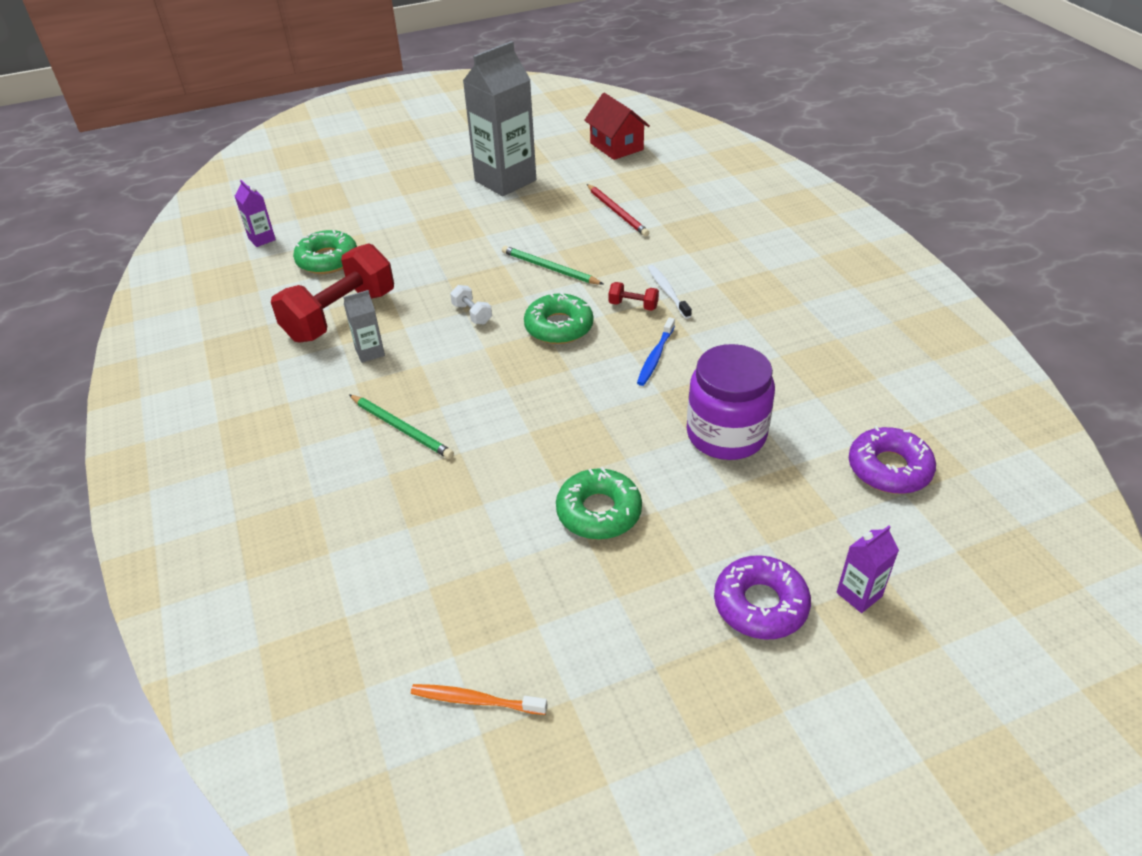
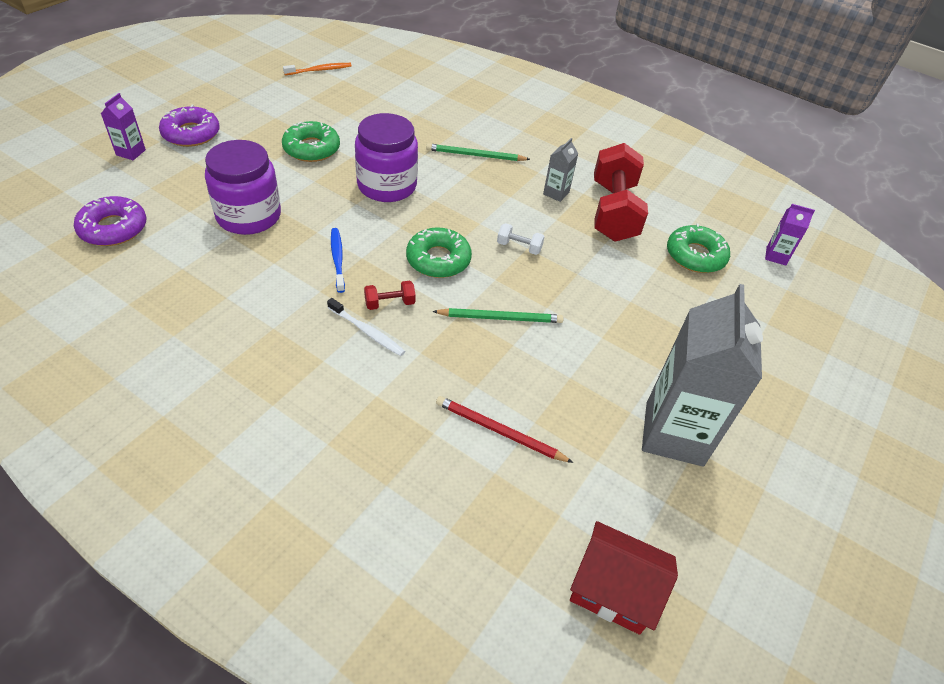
camera: 140 degrees right, 5 degrees up
none -> purple jar [355,113,418,202]

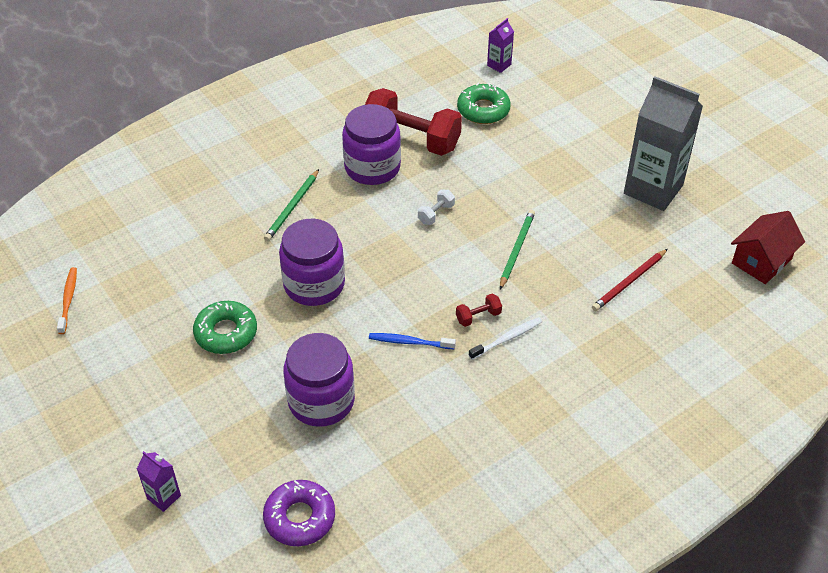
camera: 65 degrees left, 0 degrees up
purple donut [159,105,220,147] -> none
red dumbbell [364,281,416,310] -> red dumbbell turned 60 degrees clockwise [456,293,502,327]
green donut [406,227,472,278] -> none
grey carton [543,138,578,202] -> purple jar [342,104,401,185]

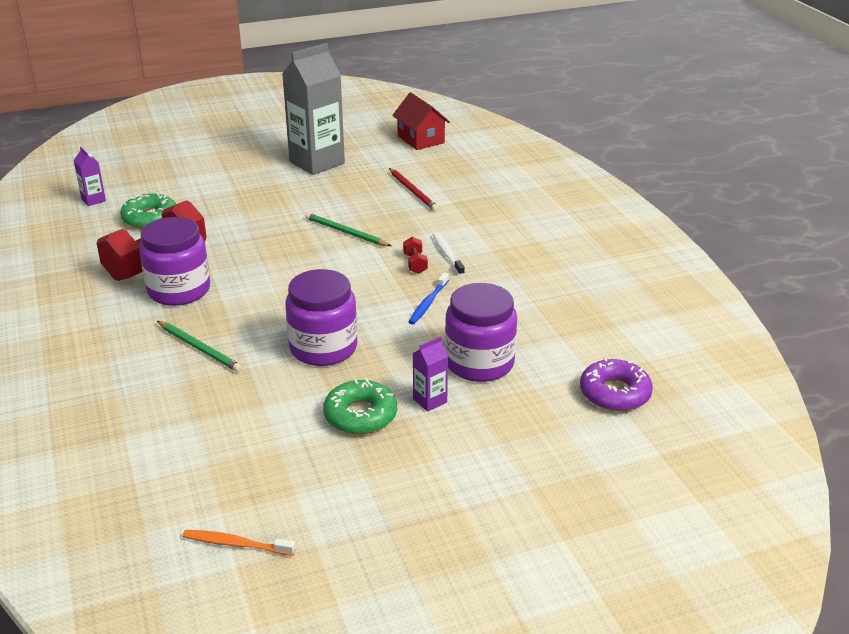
camera: 75 degrees left, 15 degrees down
purple carton [137,451,181,512] -> purple carton moved to [413,337,448,412]
white dumbbell [418,189,455,225] -> none

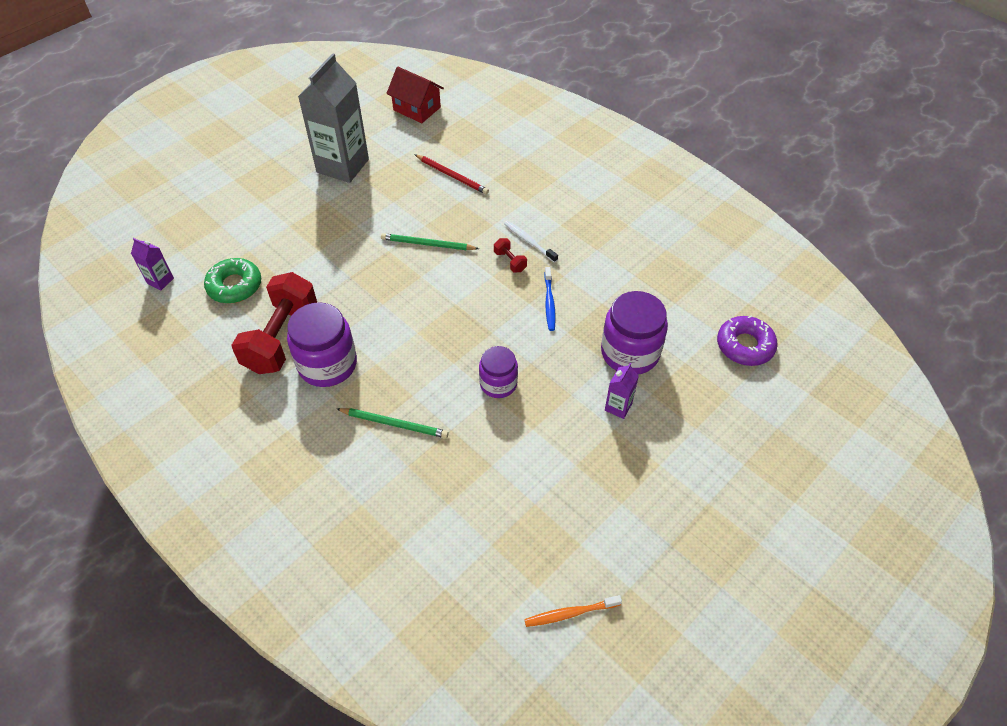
camera: 25 degrees left, 20 degrees up
purple jar [285,269,357,366] -> purple jar [479,346,518,398], size x0.62
green donut [323,378,397,434] -> none

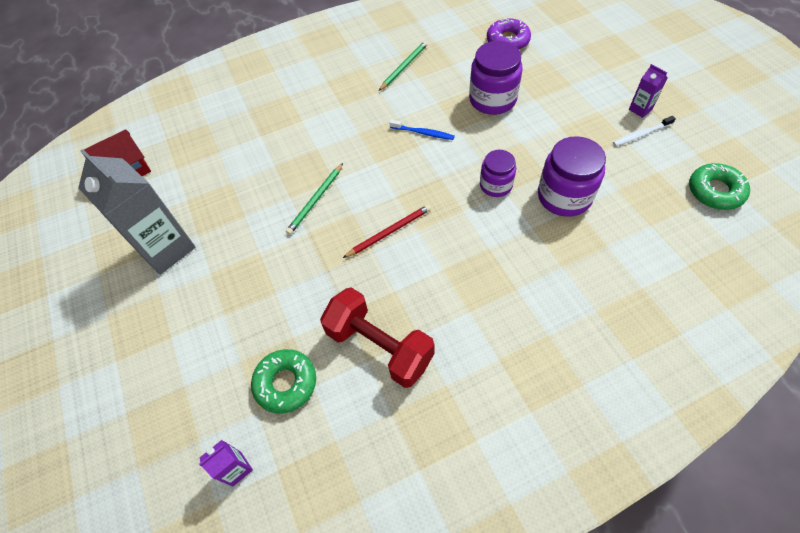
camera: 65 degrees left, 5 degrees up
purple jar [287,302,357,387] -> purple jar moved to [538,136,606,217]
green pencil [337,408,449,438] -> green pencil moved to [379,41,428,91]
red pencil [414,154,489,194] -> red pencil moved to [343,205,431,258]
red dumbbell [494,238,527,272] -> none
white toothbrush [504,221,558,263] -> white toothbrush moved to [613,116,676,146]
orange toothbrush [524,595,622,627] -> green donut [689,163,750,210]
purple carton [605,363,639,419] -> purple carton moved to [629,64,667,118]

